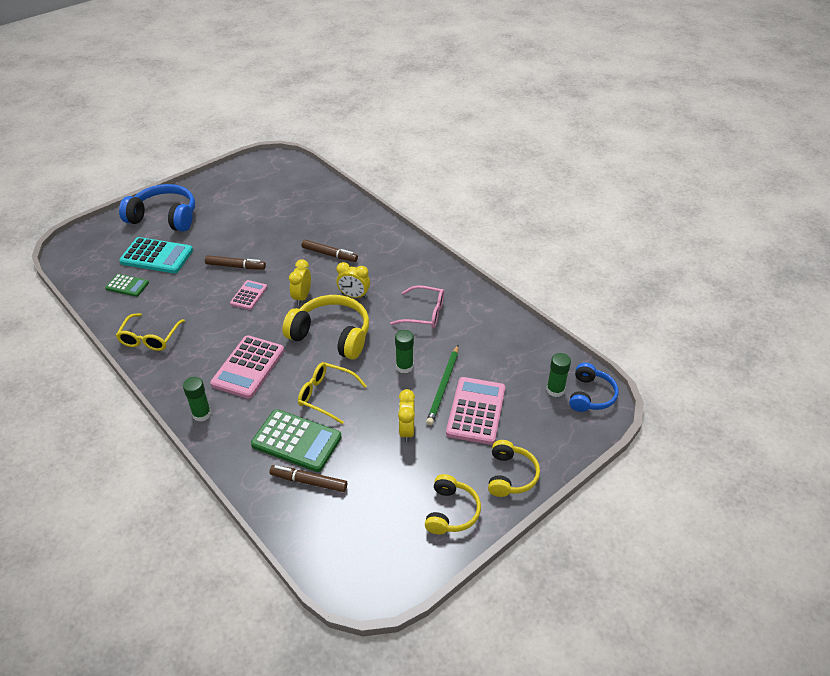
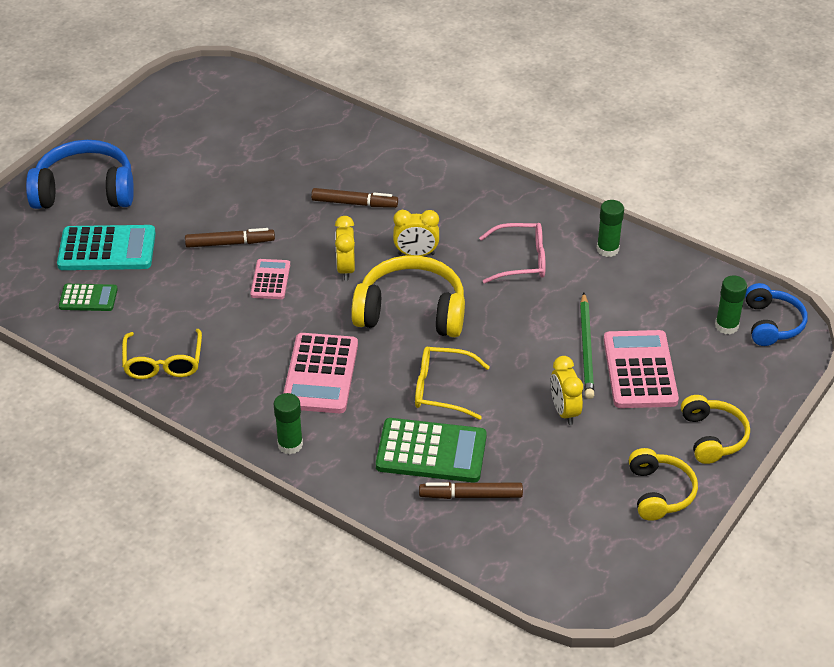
camera: 15 degrees left, 0 degrees up
green glue stick [395,330,414,373] -> green glue stick moved to [597,200,624,257]

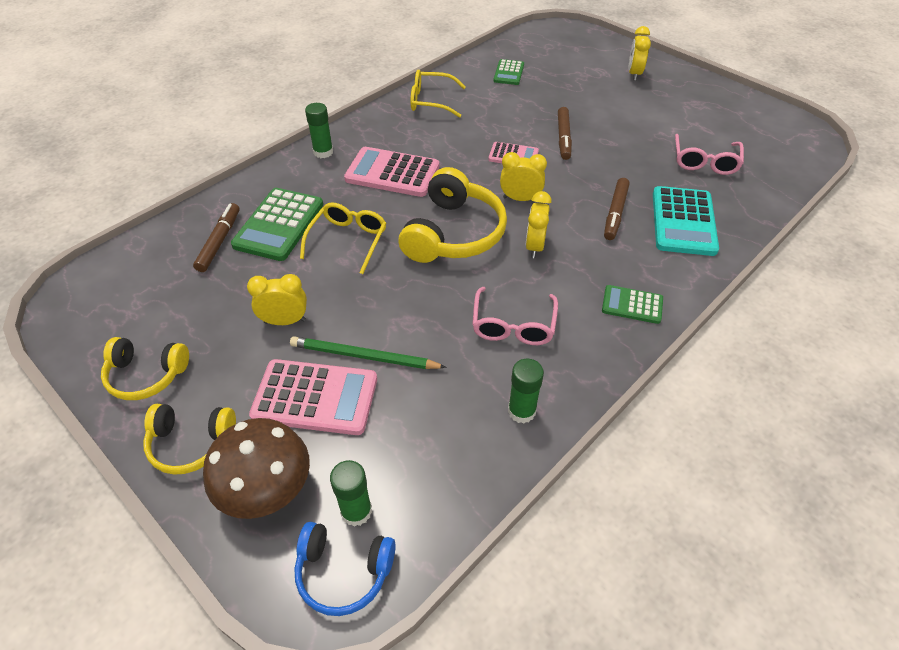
camera: 100 degrees right, 5 degrees up
blue headphones [26,140,134,209] -> yellow clock [629,26,651,81]
turquoise calculator [57,225,156,270] -> turquoise calculator moved to [653,186,719,256]
none -> brown mushroom [203,418,310,519]
none -> green calculator [602,285,663,324]
none -> pink glasses [675,134,744,175]

